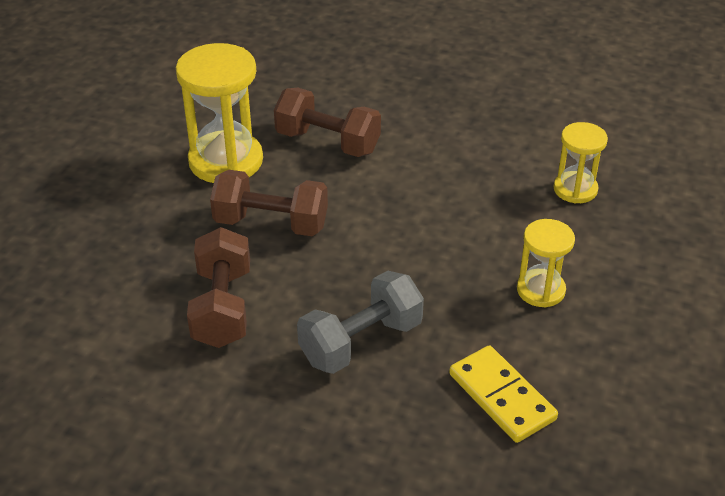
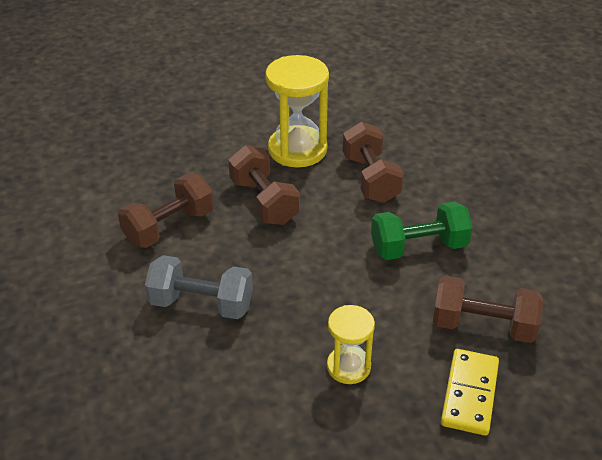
camera: 50 degrees right, 0 degrees up
yellow domino [449,345,558,443] -> yellow domino moved to [441,349,499,436]
yellow hourglass [554,122,608,204] -> brown dumbbell [433,275,543,343]
none -> green dumbbell [371,201,473,260]

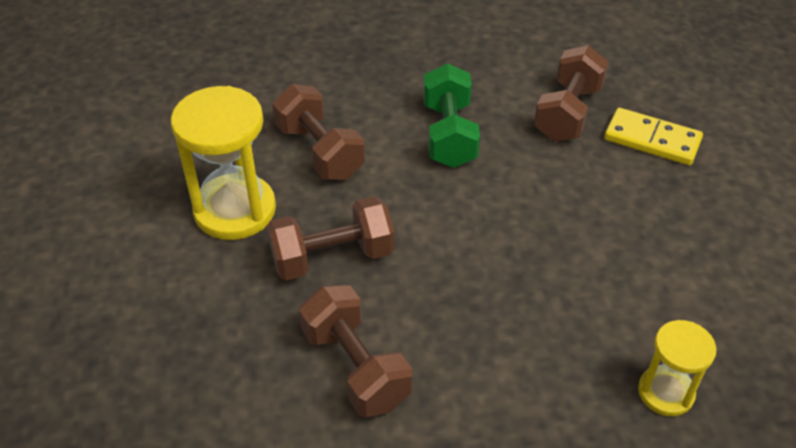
camera: 80 degrees left, 5 degrees up
grey dumbbell [145,255,253,319] -> none
yellow hourglass [327,305,375,384] -> yellow hourglass moved to [638,320,717,416]
brown dumbbell [343,122,404,203] -> brown dumbbell turned 60 degrees clockwise [272,84,365,180]

